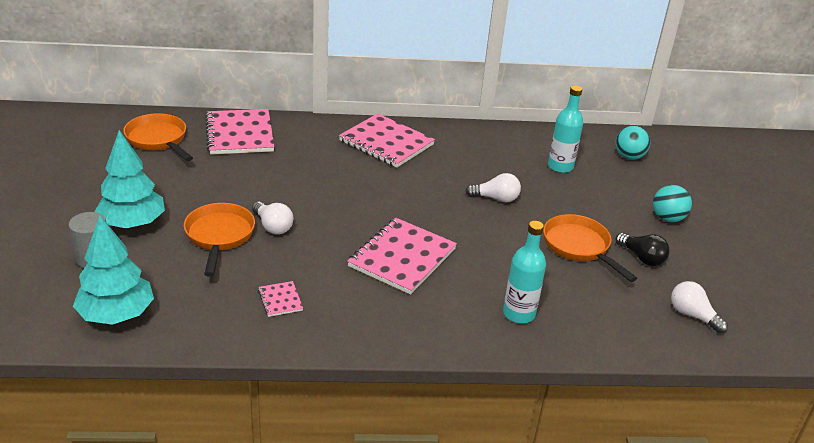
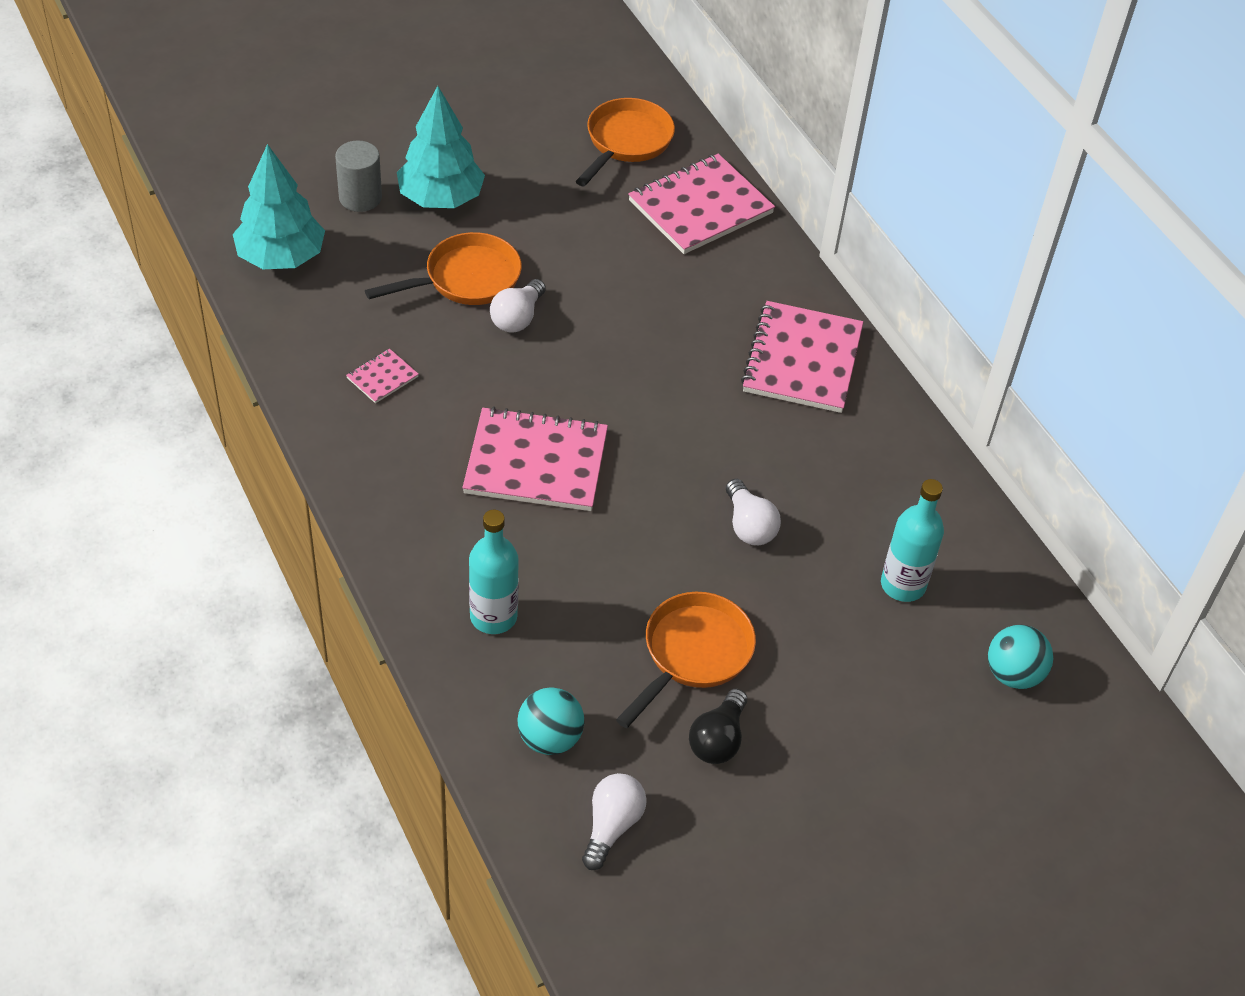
camera: 65 degrees right, 15 degrees up
turquoise ball [653,185,692,222] -> turquoise ball moved to [517,687,585,755]

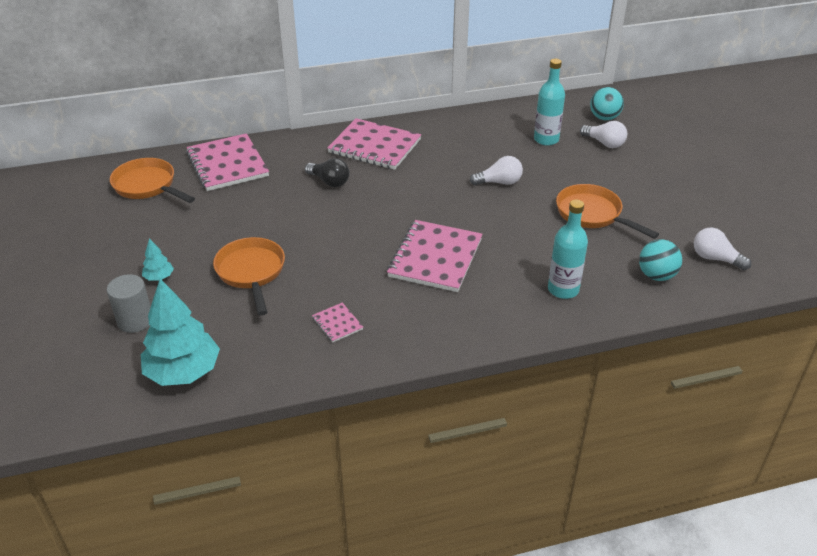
camera: 75 degrees left, 10 degrees down
turquoise tree [397,86,485,208] -> turquoise tree [142,238,174,281], size x0.45
white light bulb [490,279,546,333] -> white light bulb moved to [580,121,627,148]
black light bulb [689,689,747,764] -> black light bulb moved to [305,158,349,187]

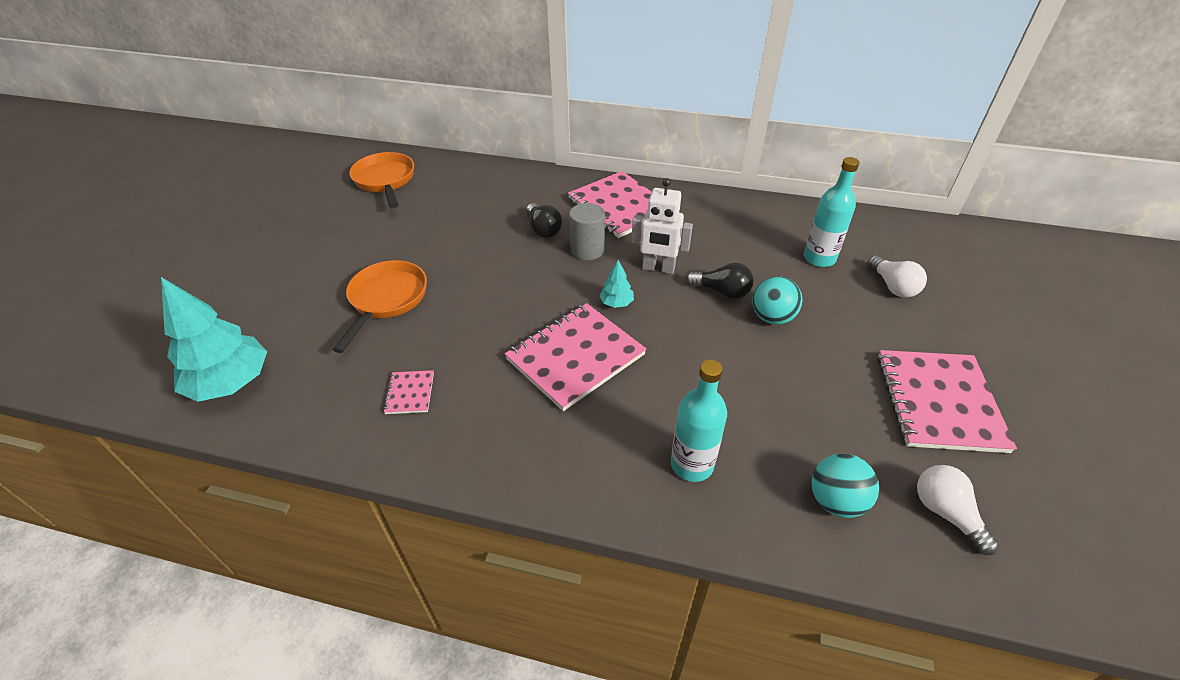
camera: 30 degrees right, 5 degrees up
grey cylinder [107,274,151,333] -> grey cylinder moved to [569,203,605,260]
turquoise tree [142,238,174,281] -> turquoise tree moved to [599,260,634,308]
pink notebook [186,133,269,191] -> pink notebook moved to [878,350,1017,453]
white light bulb [470,156,523,185] -> black light bulb [686,263,754,299]
orange pan [556,184,659,239] -> none
turquoise ball [590,87,624,120] -> turquoise ball moved to [752,276,802,325]
none -> white robot [631,178,693,274]

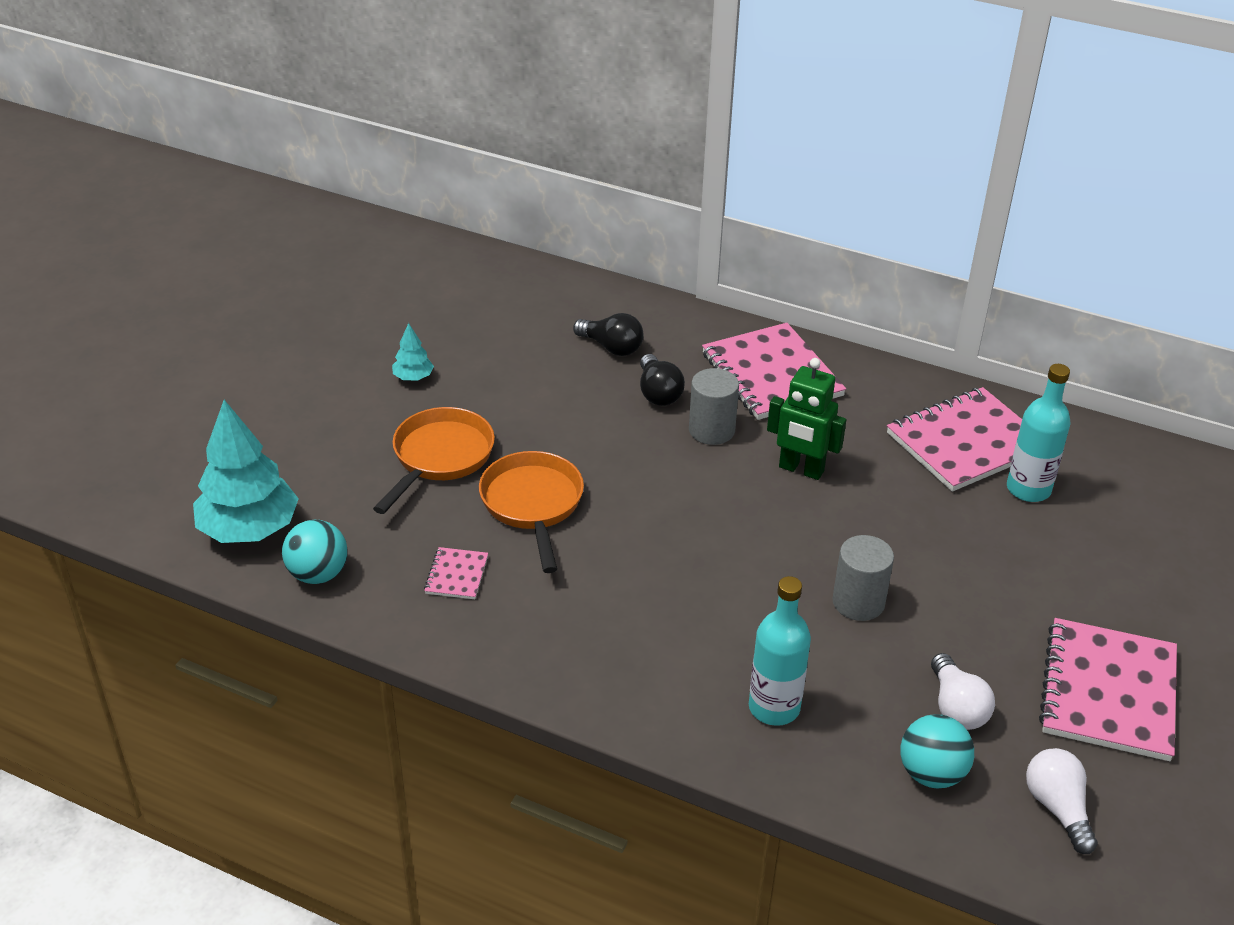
camera: 10 degrees right, 5 degrees down
orange pan [349,152,414,208] -> orange pan moved to [479,451,584,573]
pink notebook [505,303,646,411] -> pink notebook moved to [887,387,1022,492]
turquoise tree [599,260,634,308] -> turquoise tree moved to [392,323,434,381]
white robot [631,178,693,274] -> green robot [767,358,846,480]
black light bulb [686,263,754,299] -> black light bulb moved to [573,313,644,356]
turquoise ball [752,276,802,325] -> turquoise ball moved to [282,520,348,584]
white light bulb [867,255,927,298] -> white light bulb moved to [931,653,995,730]
none -> grey cylinder [833,535,894,621]

